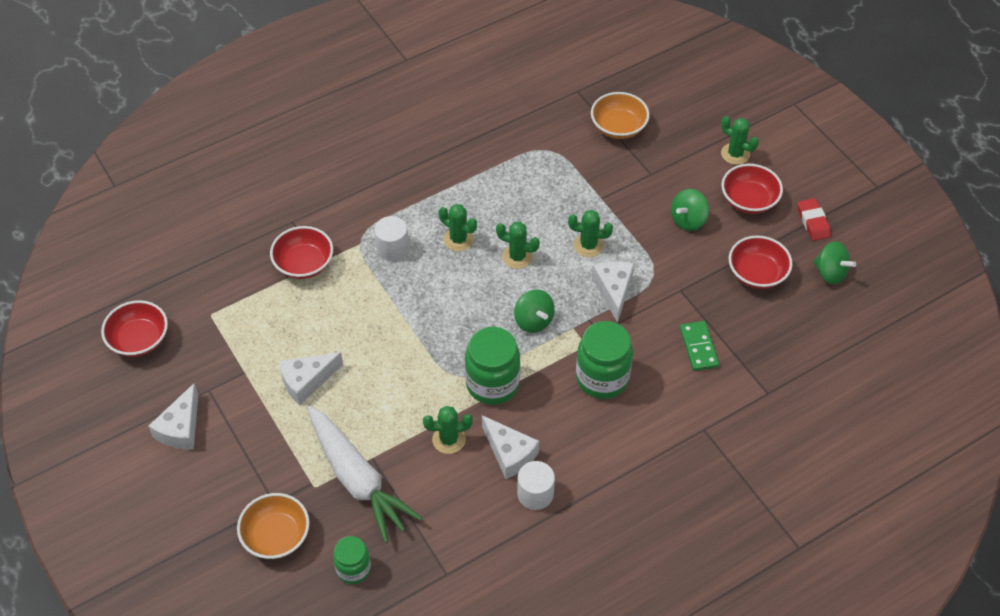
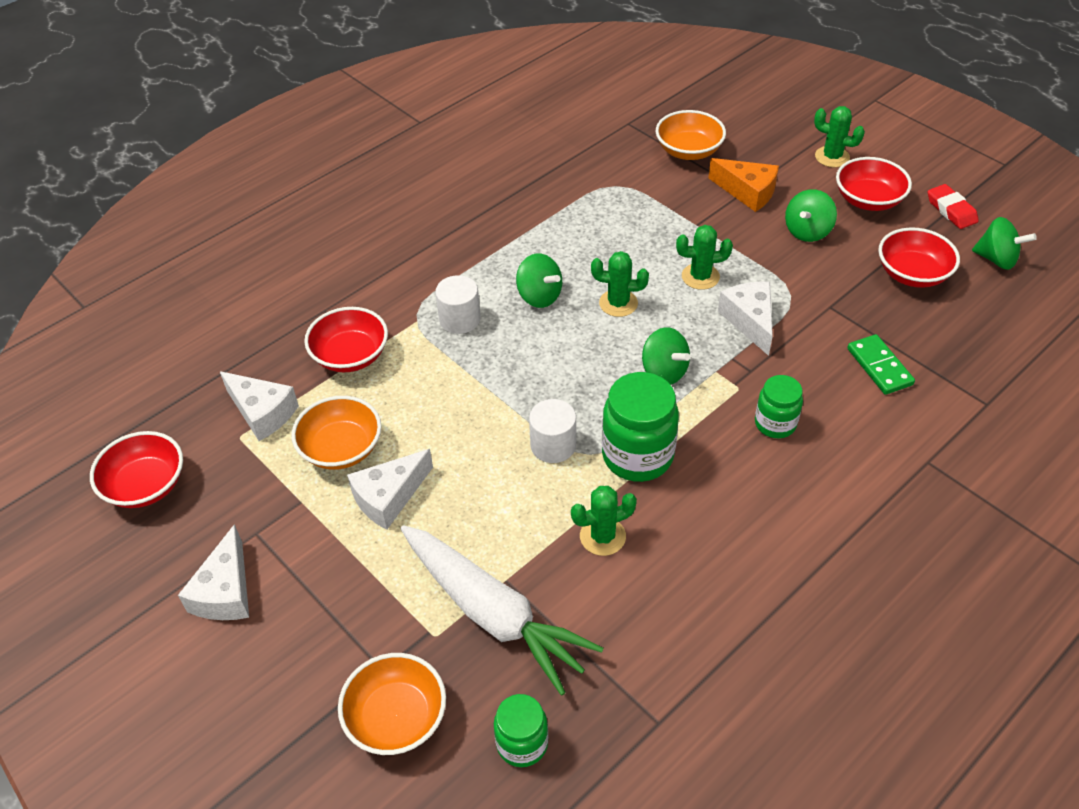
camera: 10 degrees left, 5 degrees down
green cactus [439,204,477,251] -> green spinning top [516,253,562,308]
white cheese [482,415,539,479] -> white cheese moved to [220,371,299,441]
white cylinder [517,461,555,510] -> white cylinder moved to [529,399,576,463]
green jar [576,321,633,399] -> green jar [755,375,803,438], size x0.60
none -> orange bowl [291,396,382,470]
none -> orange cheese [708,158,779,212]

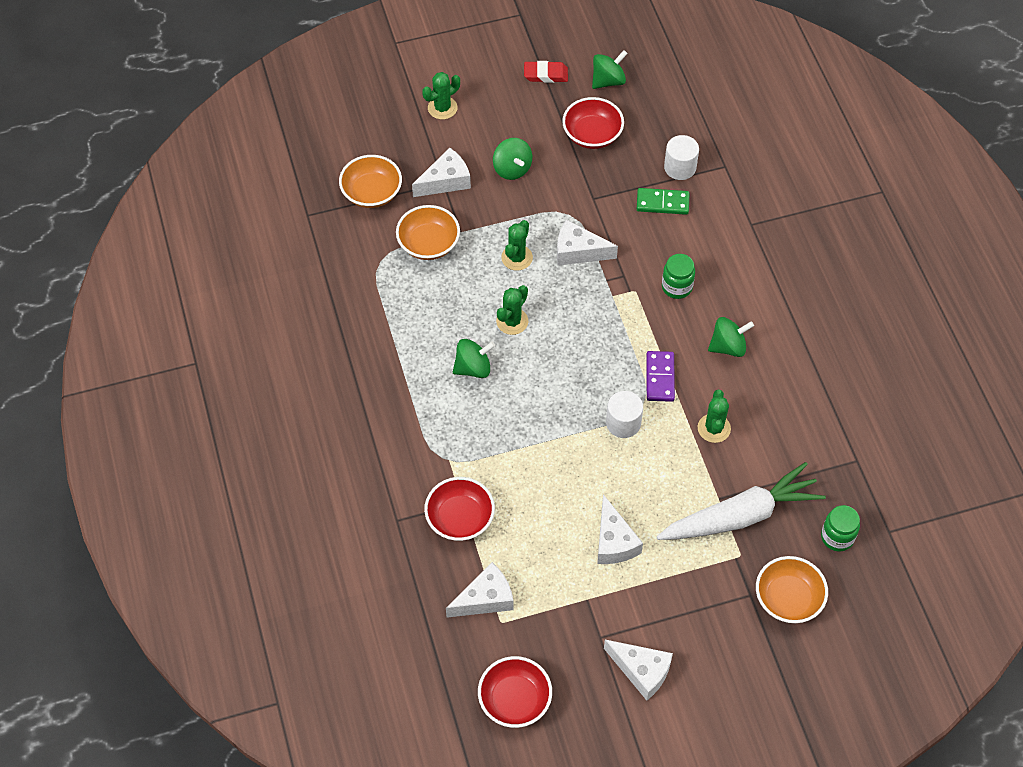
camera: 65 degrees left, 10 degrees up
orange bowl [291,396,382,470] -> orange bowl moved to [396,205,460,260]
white cylinder [435,275,481,334] -> white cylinder moved to [664,135,699,180]
green jar [602,372,679,482] -> purple domino [647,351,675,402]
green spinning top [642,327,691,385] -> green spinning top moved to [708,317,754,357]
orange cheese [708,158,779,212] -> white cheese [412,148,471,197]
red bowl [836,157,912,211] -> none

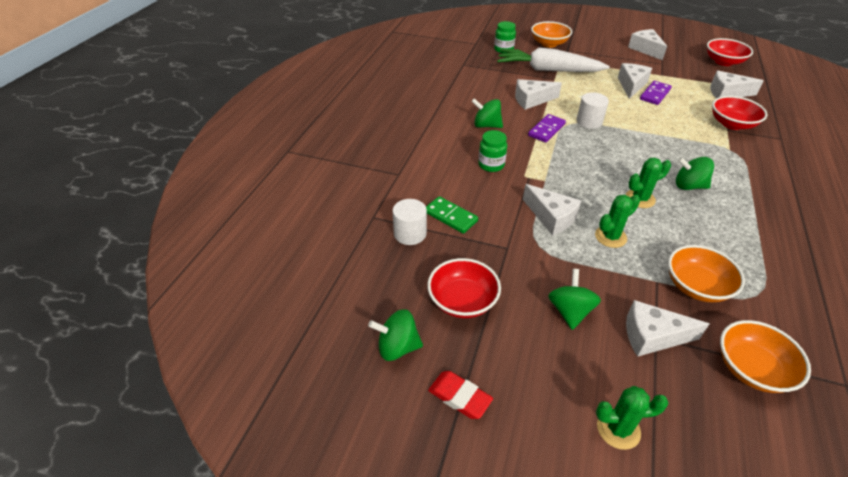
camera: 145 degrees left, 15 degrees down
green cactus [697,390,731,443] -> white cheese [515,79,562,110]
none -> purple domino [640,81,672,105]

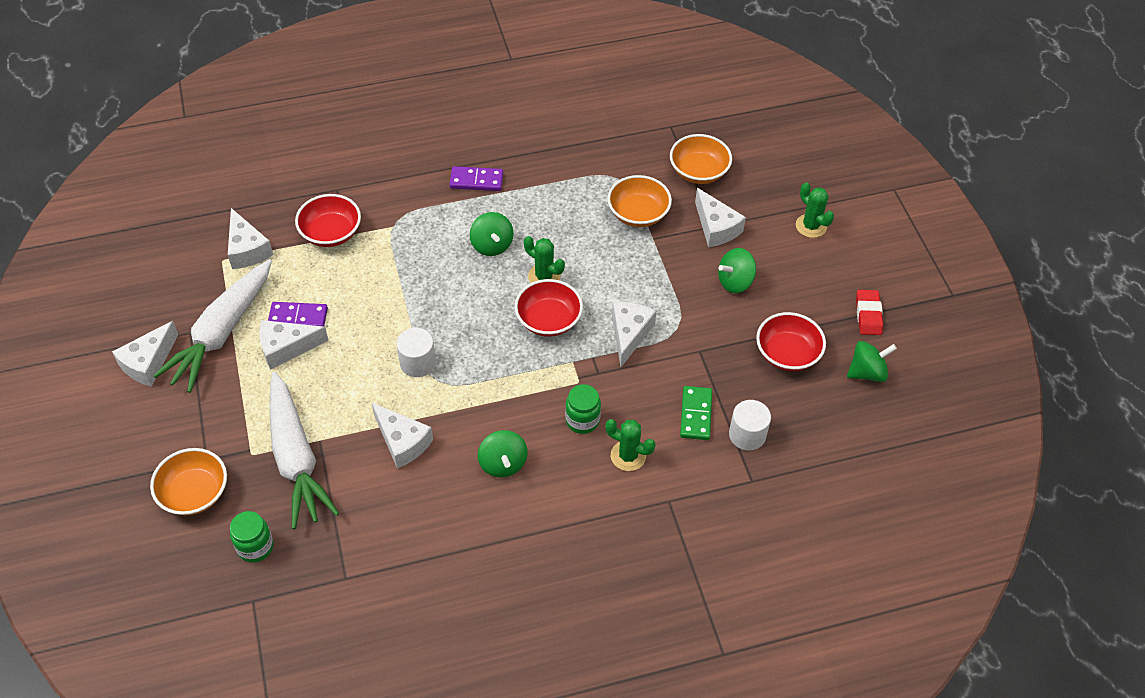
camera: 125 degrees left, 10 degrees up
green spinning top [368,309,423,361] -> green spinning top turned 75 degrees counterclockwise [847,341,897,382]
purple domino [528,114,566,142] -> purple domino moved to [449,166,503,191]
green cactus [595,195,640,248] -> green cactus moved to [605,419,656,471]
red bowl [707,38,753,66] -> red bowl moved to [515,279,583,337]
none -> white carrot [153,259,272,393]

